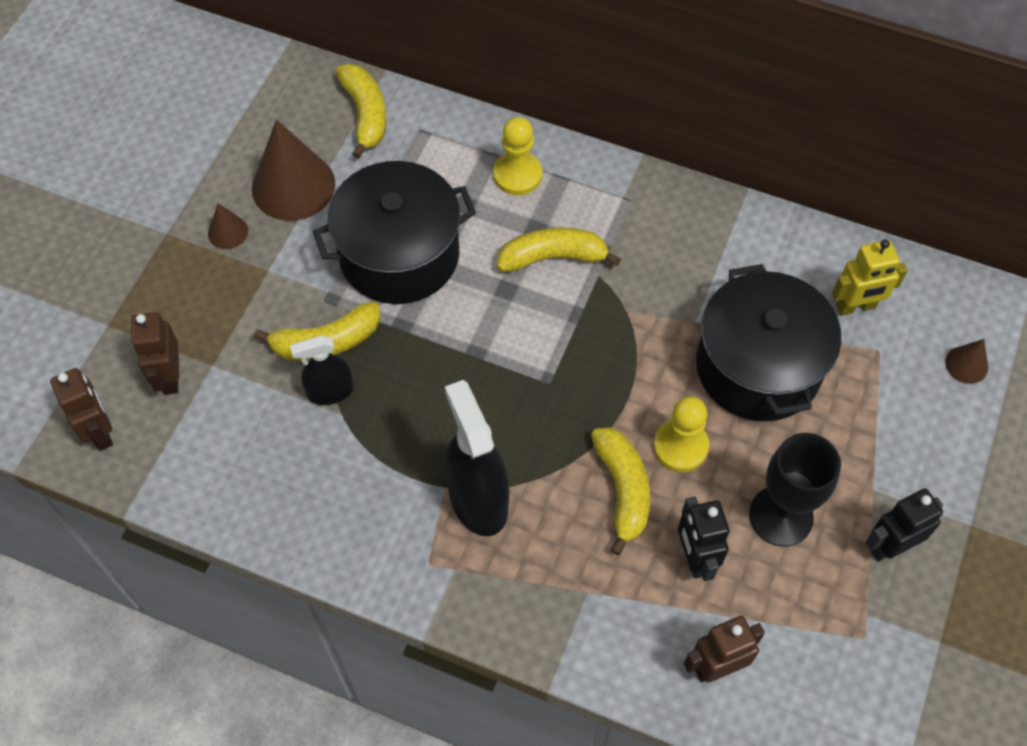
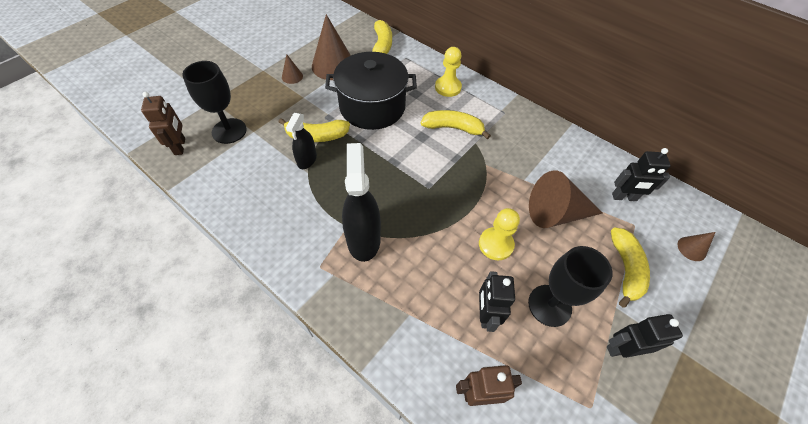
camera: 15 degrees right, 5 degrees down
brown robot [131,312,179,395] -> black goblet [182,61,247,144]
black spray bottle [290,335,354,405] -> black spray bottle turned 75 degrees counterclockwise [286,113,317,169]
yellow banana [591,427,650,555] -> yellow banana moved to [611,227,650,308]
black pot [696,264,841,421] -> brown cone [529,170,603,228]
yellow robot [832,239,908,316] -> black robot [612,148,671,201]

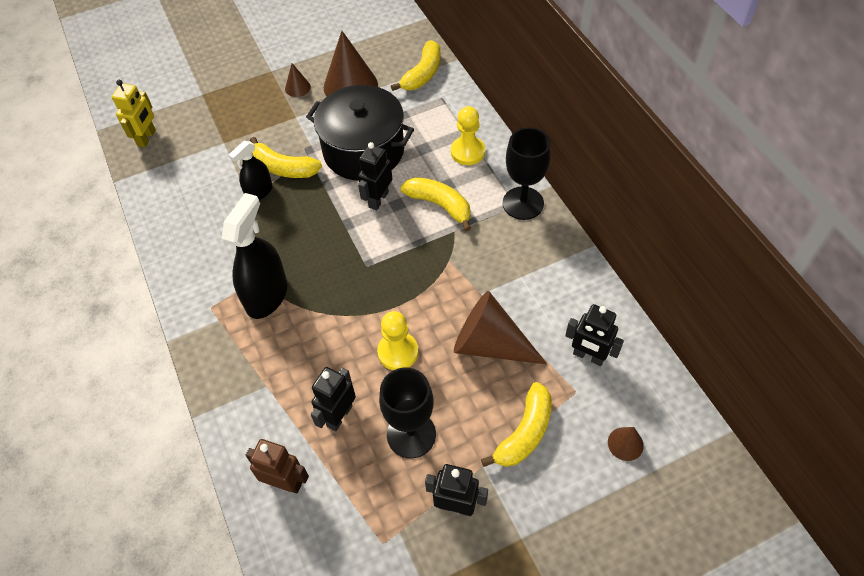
camera: 30 degrees right, 0 degrees up
brown robot [141,92,185,155] -> yellow robot [112,80,156,148]
black goblet [182,61,247,144] -> black goblet moved to [503,127,551,220]
none -> black robot [358,142,392,210]

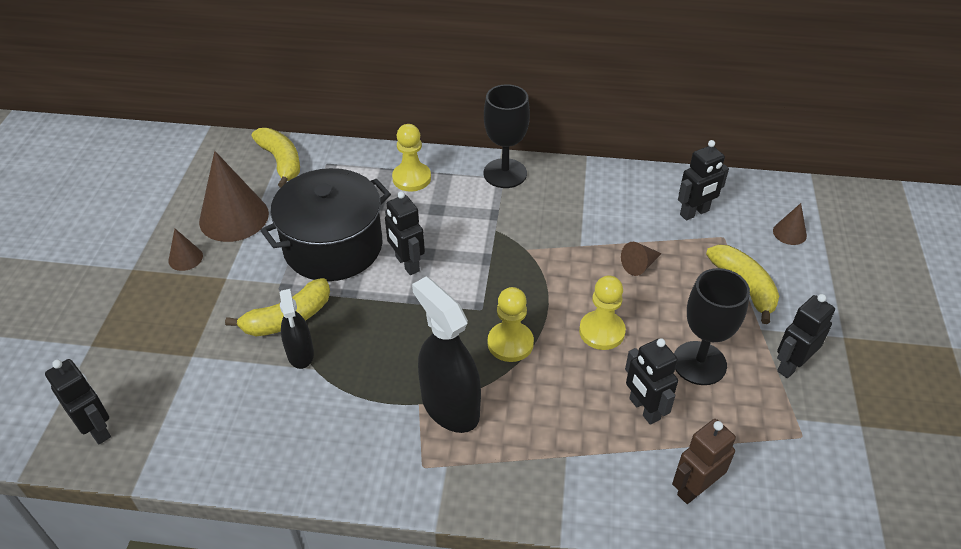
camera: 60 degrees left, 10 degrees down
yellow robot [112,80,156,148] -> black robot [45,359,111,444]
yellow banana [400,177,471,232] -> none
brown cone [454,291,547,364] -> brown cone [621,242,662,276], size x0.47
none -> yellow pawn [488,287,534,362]

